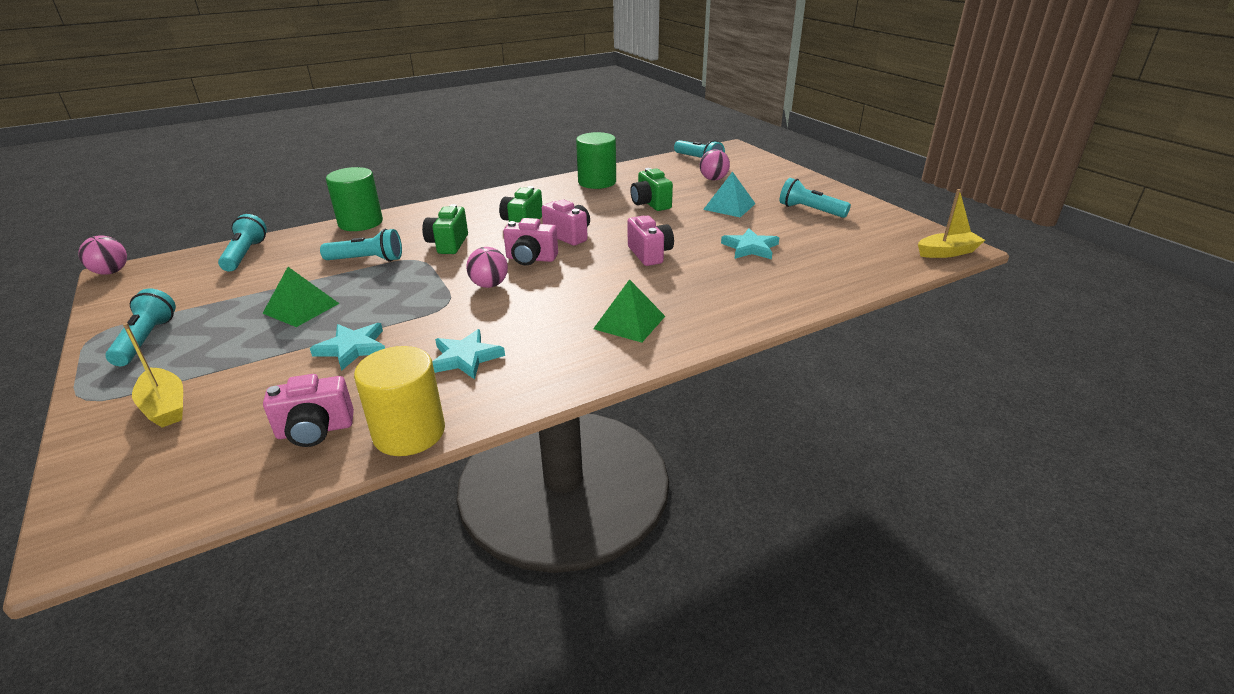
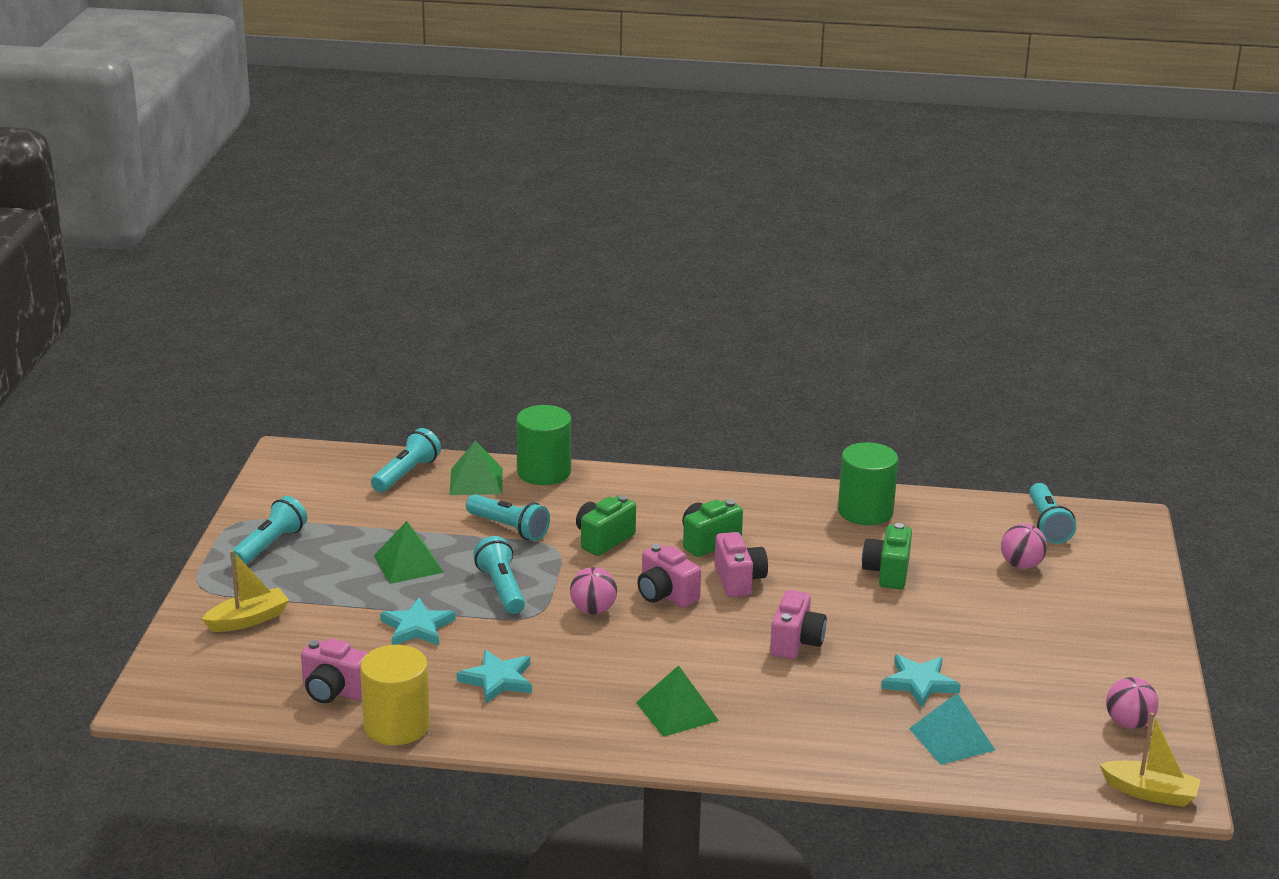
camera: 35 degrees right, 5 degrees down
pink ball [79,235,127,275] -> pink ball moved to [1106,677,1159,729]
yellow boat [123,323,183,428] -> yellow boat turned 120 degrees counterclockwise [202,550,289,632]
turquoise pyramid [703,172,756,217] -> turquoise pyramid moved to [909,693,995,765]
turquoise flashlight [780,178,851,218] -> turquoise flashlight moved to [473,536,525,614]
none -> green pyramid [450,440,503,495]

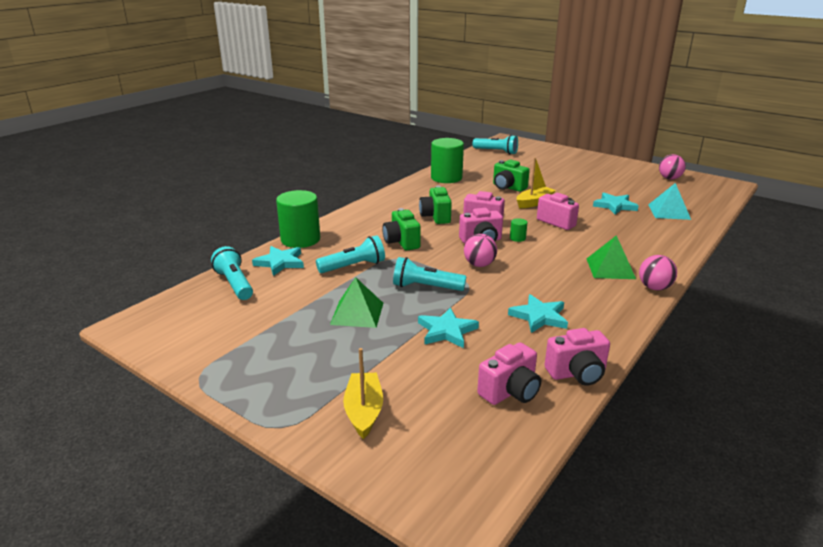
camera: 60 degrees left, 0 degrees up
turquoise flashlight [230,496,307,565] -> none
yellow cylinder [360,645,430,745] -> pink camera [545,328,610,386]
green pyramid [450,440,503,495] -> turquoise star [252,246,304,276]
pink ball [1001,524,1047,569] -> pink ball moved to [639,255,677,290]
yellow boat [1100,712,1201,807] -> yellow boat moved to [517,158,556,208]
none -> green cylinder [510,218,527,242]

